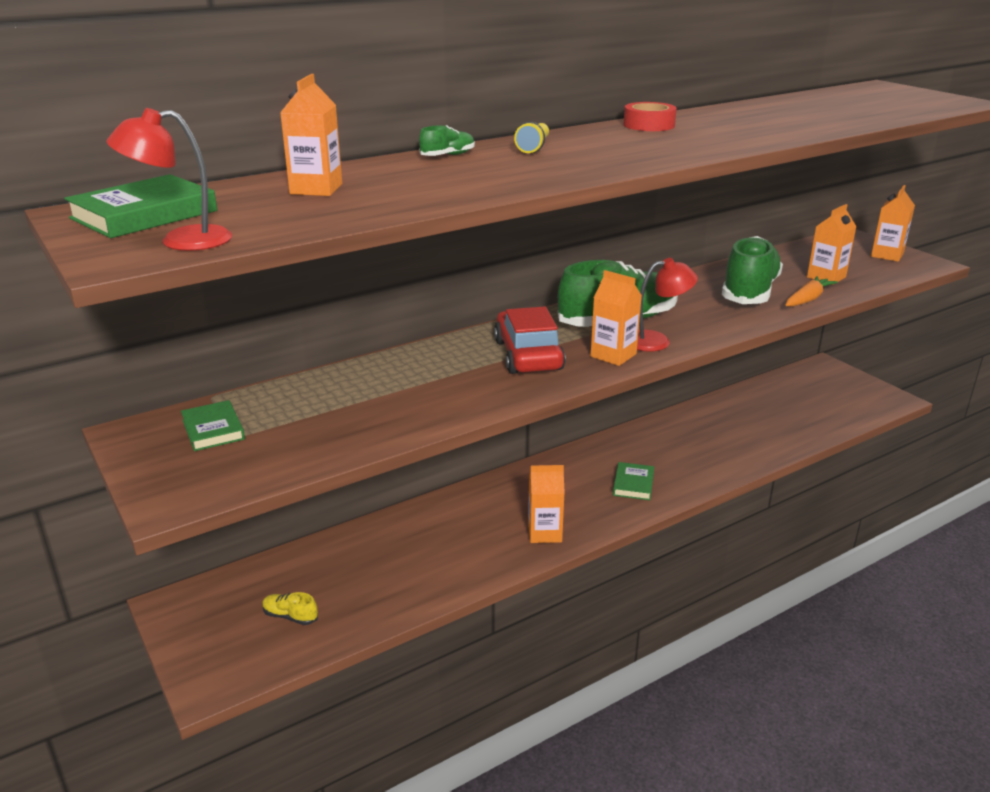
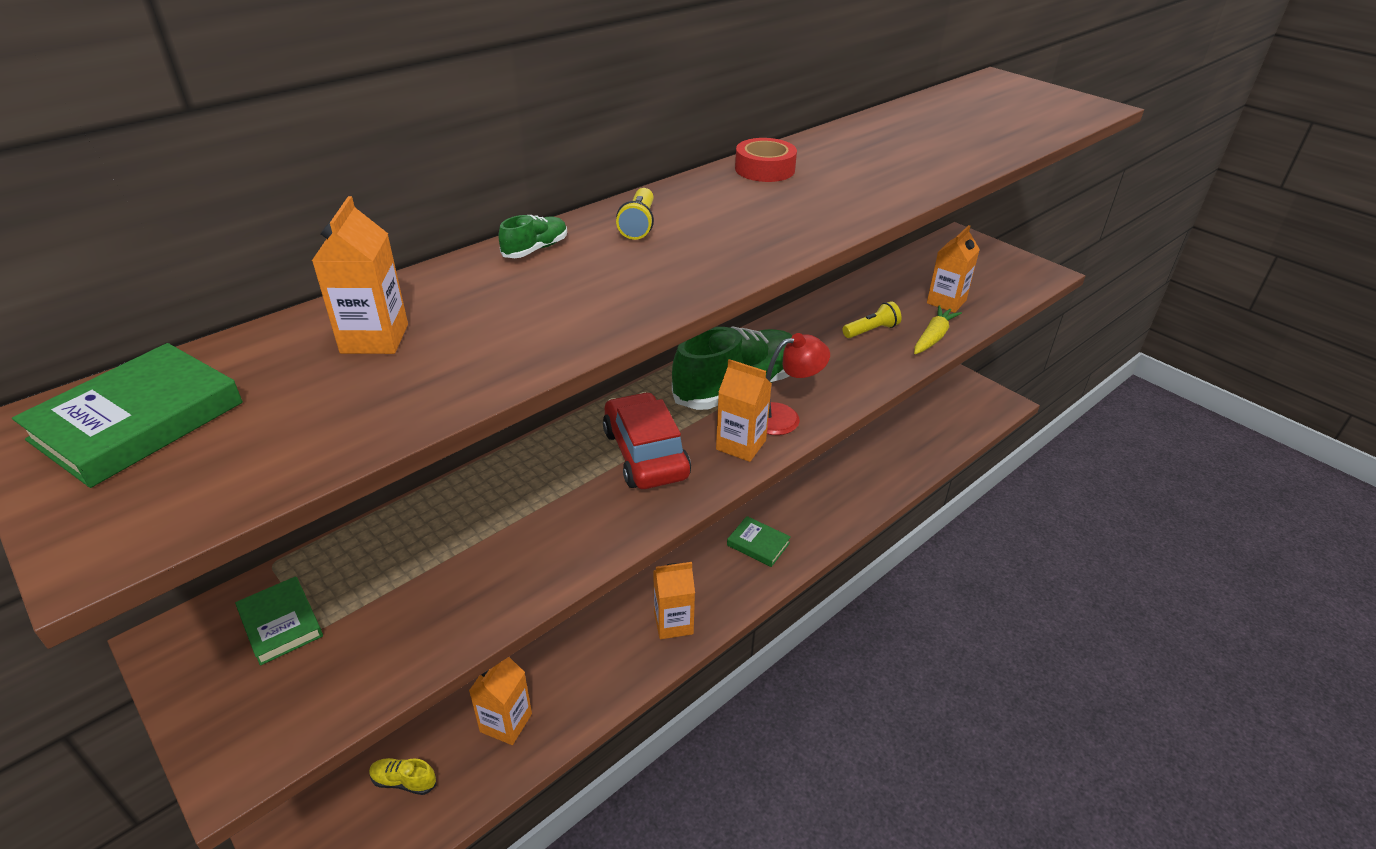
camera: 10 degrees left, 10 degrees up
red lamp [107,108,232,251] -> none
green book [613,462,654,500] -> green book turned 60 degrees counterclockwise [727,516,791,567]
green shoe [722,236,783,304] -> yellow flashlight [843,301,902,338]
orange carrot [786,276,838,307] -> yellow carrot [914,305,962,354]
orange carton [871,185,915,262] -> orange carton moved to [469,657,532,745]

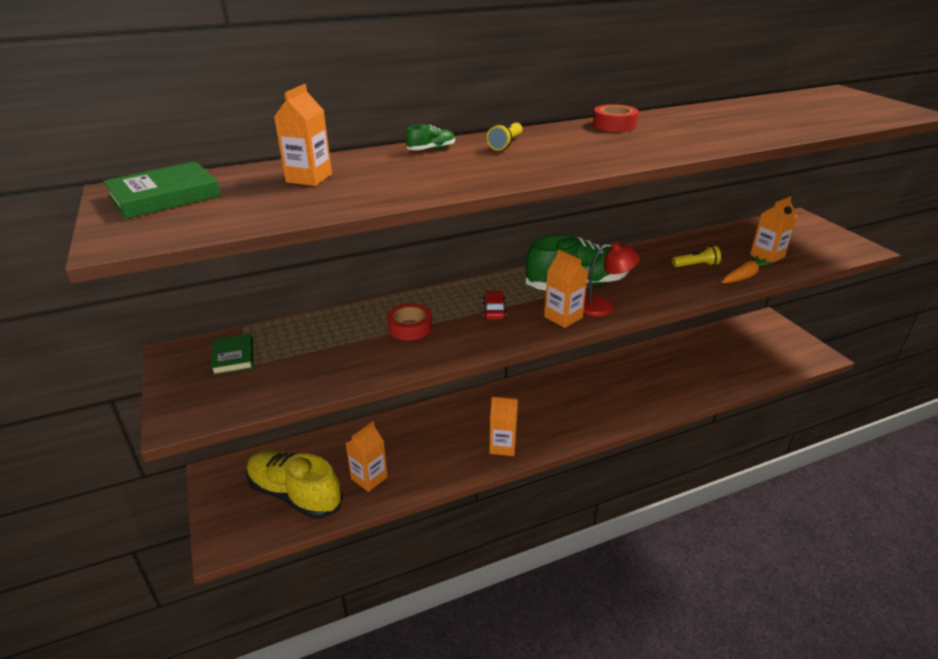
camera: 20 degrees right, 5 degrees down
yellow shoe [369,758,436,795] -> yellow shoe [246,449,343,519], size x2.47
red car [603,392,691,489] -> red car [483,291,507,320], size x0.51
green book [727,516,791,567] -> none
yellow carrot [914,305,962,354] -> orange carrot [722,256,774,283]
none -> red tape [387,303,432,340]

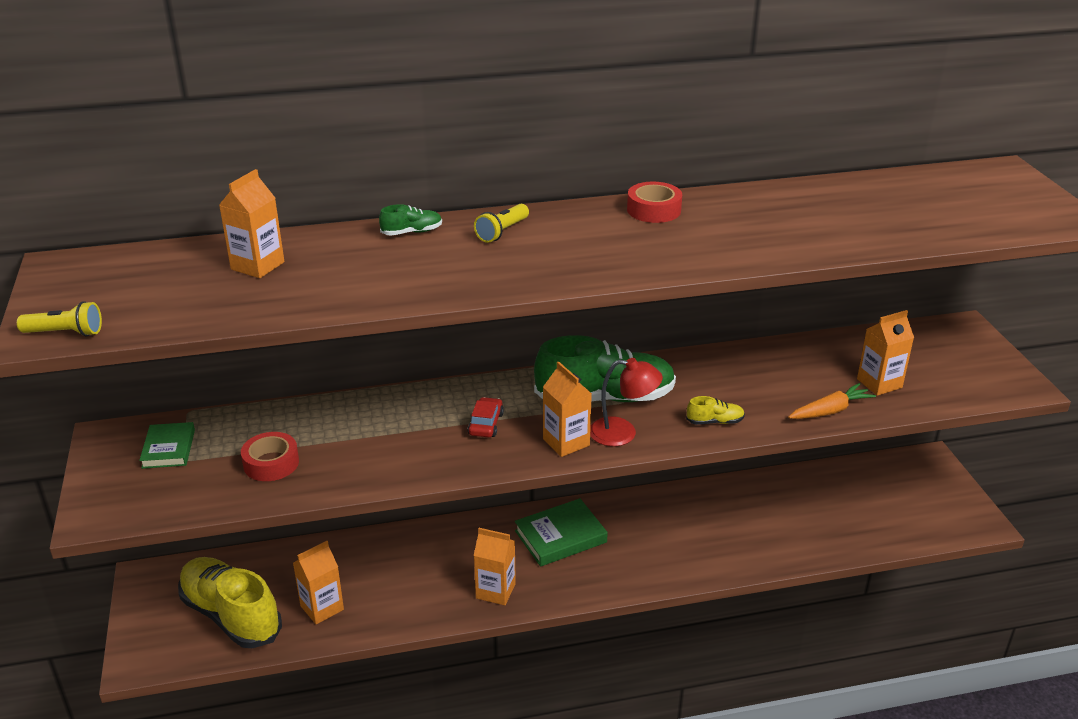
camera: 10 degrees right, 0 degrees up
green book [103,161,221,219] -> green book moved to [515,498,608,567]
red tape [387,303,432,340] -> red tape moved to [241,432,299,481]
yellow flashlight [672,245,721,267] -> yellow flashlight moved to [17,301,102,336]
none -> yellow shoe [686,396,745,425]

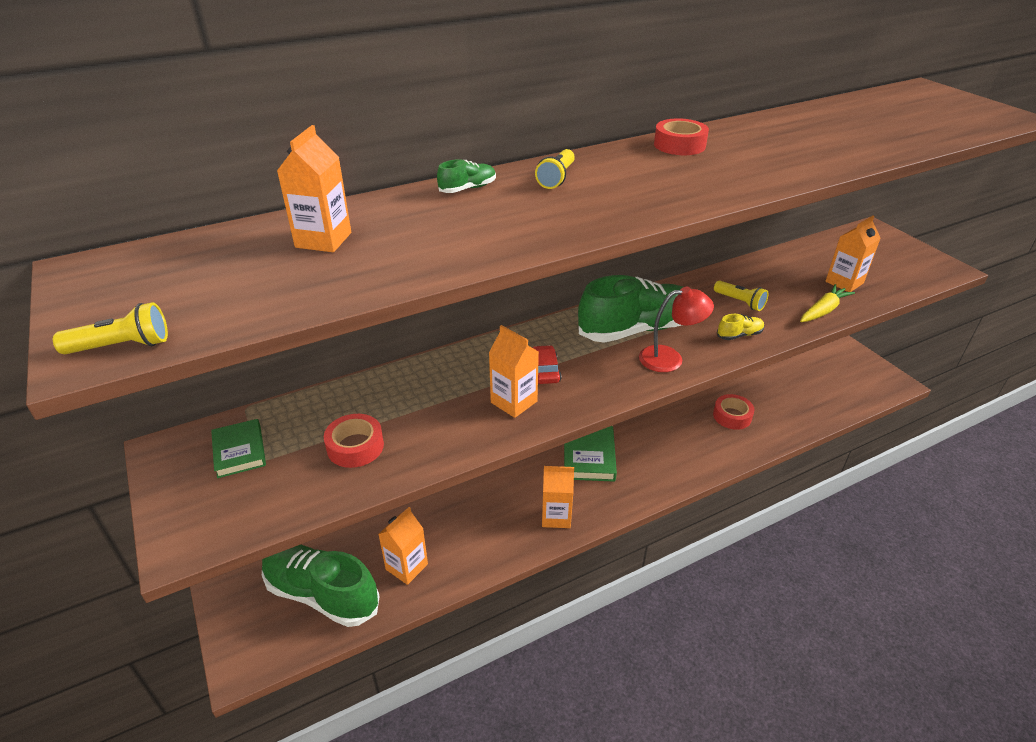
camera: 15 degrees left, 5 degrees up
yellow shoe [178,557,282,648] -> green shoe [262,545,380,627]
green book [515,498,608,567] -> green book turned 45 degrees counterclockwise [564,426,617,482]
orange carton [543,362,592,457] -> orange carton moved to [489,325,539,418]
orange carrot [788,383,876,419] -> yellow carrot [800,284,855,322]
none -> red tape [713,394,754,430]
none -> yellow flashlight [714,281,768,311]

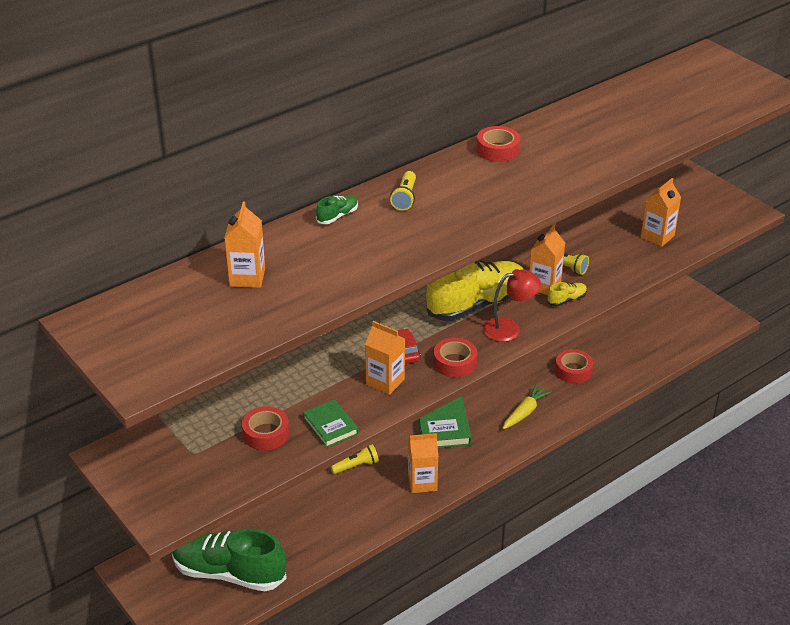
camera: 10 degrees left, 0 degrees up
yellow flashlight [53,302,168,354] -> yellow flashlight moved to [330,444,379,474]
green book [211,419,266,478] -> green book moved to [303,399,359,448]
orange carton [378,507,428,585] -> orange carton moved to [529,224,565,295]
green shoe [578,275,683,343] -> yellow shoe [426,260,524,321]
yellow carrot [800,284,855,322] -> yellow carrot moved to [502,384,552,429]
none -> red tape [433,338,477,378]

